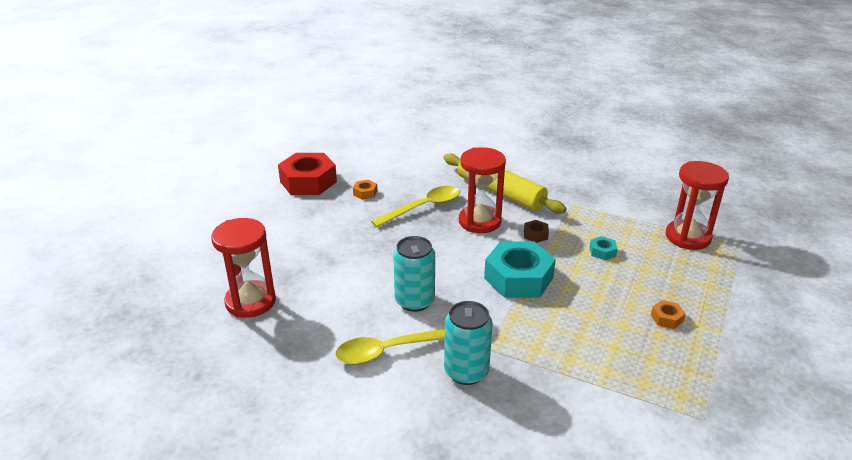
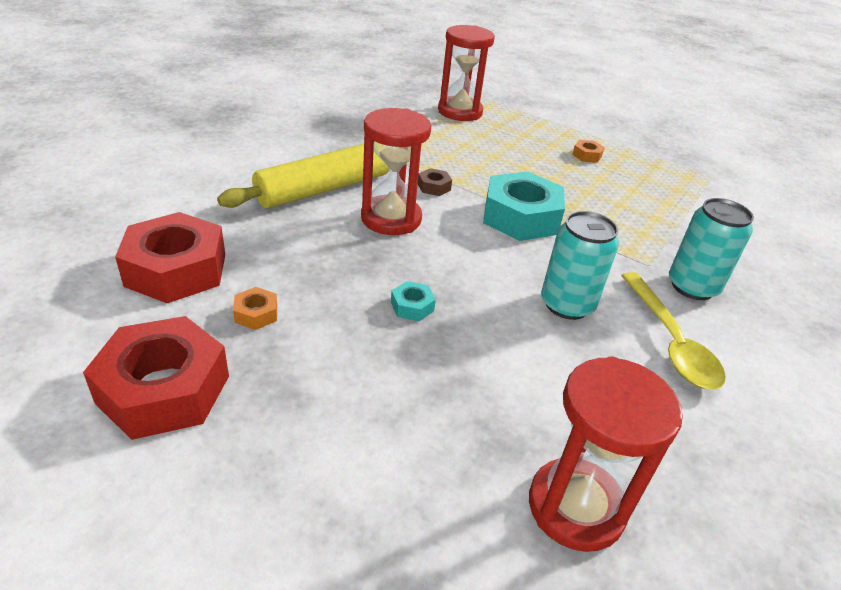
camera: 85 degrees left, 5 degrees up
yellow spoon [371,186,460,227] -> none
turquoise nut [589,236,618,260] -> turquoise nut moved to [391,281,436,321]
none -> red nut [115,212,225,303]

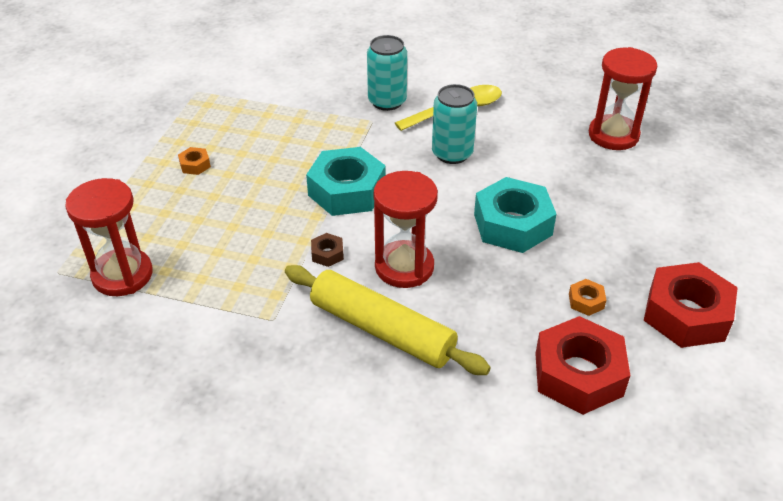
camera: 105 degrees left, 5 degrees up
turquoise nut [391,281,436,321] -> turquoise nut [474,177,556,253], size x2.35

